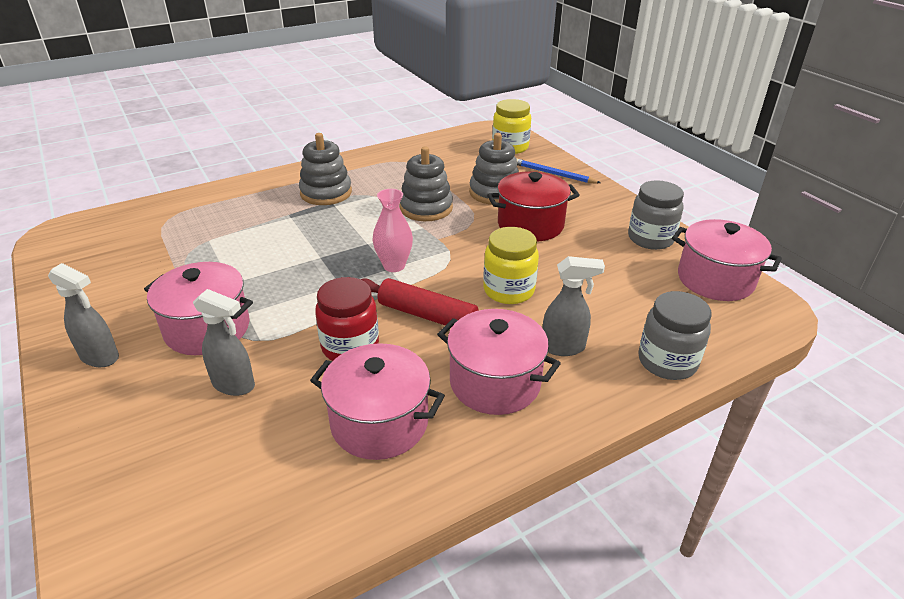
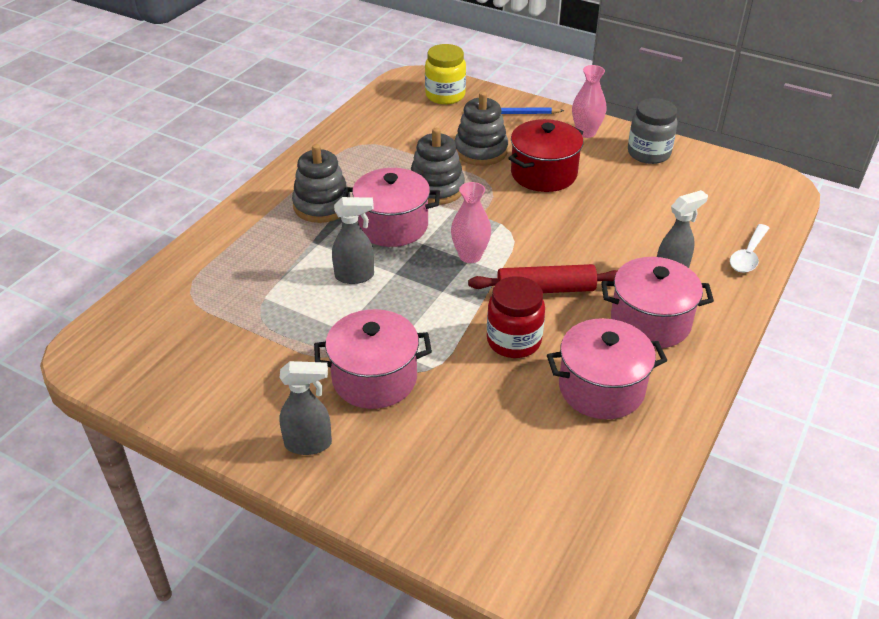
camera: 30 degrees left, 5 degrees up
grey spray bottle [193,289,255,396] -> grey spray bottle moved to [332,197,374,284]
yellow jar [483,227,539,304] -> none
grey jar [638,291,712,380] -> white spoon [730,224,769,273]
pink pot [672,219,782,301] -> pink pot moved to [343,168,440,247]
none -> pink vase [572,65,607,138]

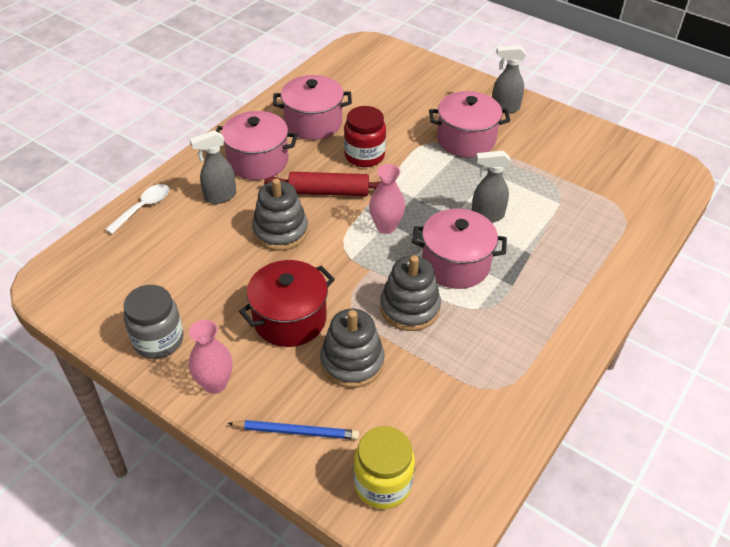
camera: 175 degrees left, 5 degrees up
grey stacking toy [292,144,350,223] -> grey stacking toy moved to [252,178,308,251]

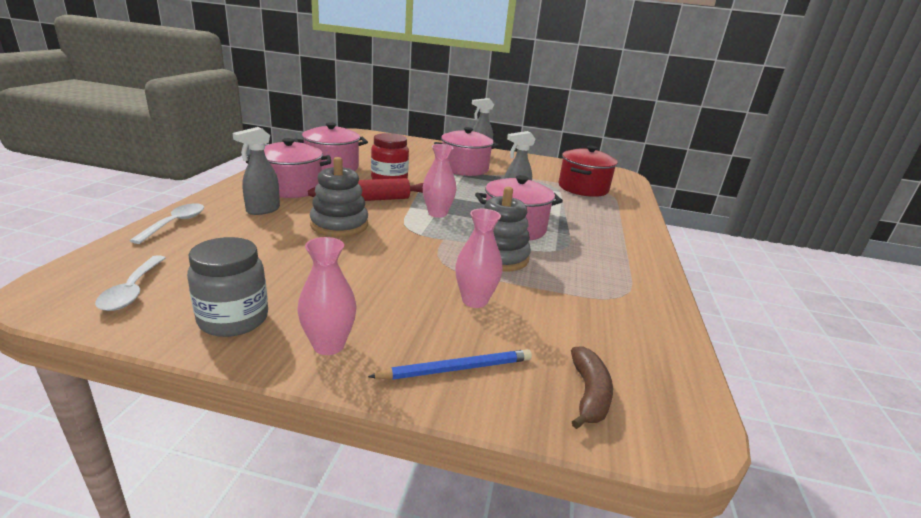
camera: 25 degrees left, 20 degrees down
red pot [239,260,335,347] -> red pot moved to [558,146,618,197]
grey stacking toy [320,309,385,388] -> pink vase [455,209,503,308]
yellow jar [354,426,415,509] -> brown banana [571,346,613,429]
none -> white spoon [95,255,166,311]

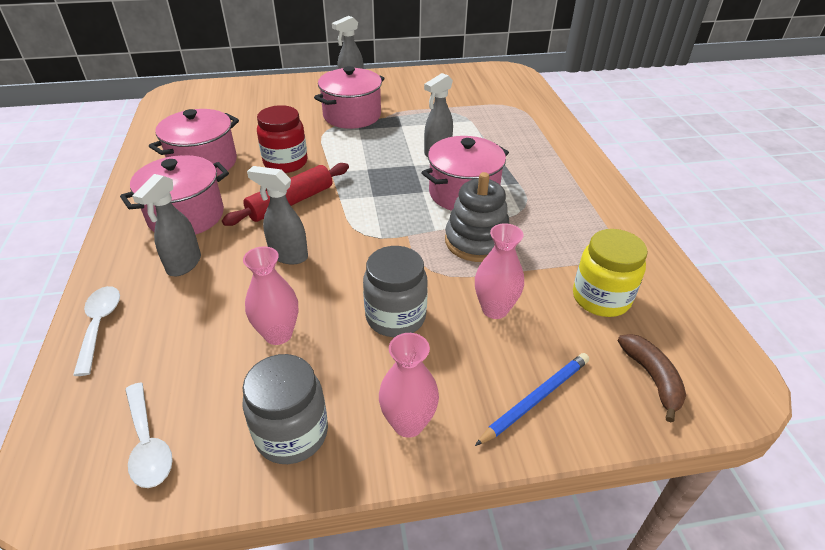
camera: 20 degrees left, 15 degrees up
grey stacking toy [310,157,368,237] -> grey spray bottle [247,166,308,264]
pink vase [423,144,456,218] -> pink vase moved to [243,246,298,345]
red pot [558,146,618,197] -> none
none -> grey jar [363,246,428,337]
none -> yellow jar [573,229,648,317]

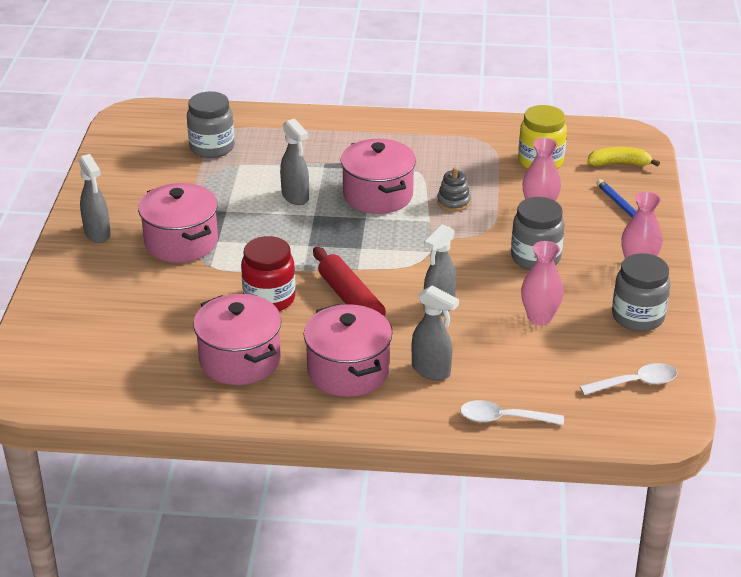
camera: 75 degrees left, 5 degrees down
grey stacking toy [445,172,509,262] -> grey stacking toy [437,167,471,212], size x0.57
brown banana [618,334,686,423] -> yellow banana [587,147,660,166]
none -> grey jar [187,91,234,158]

